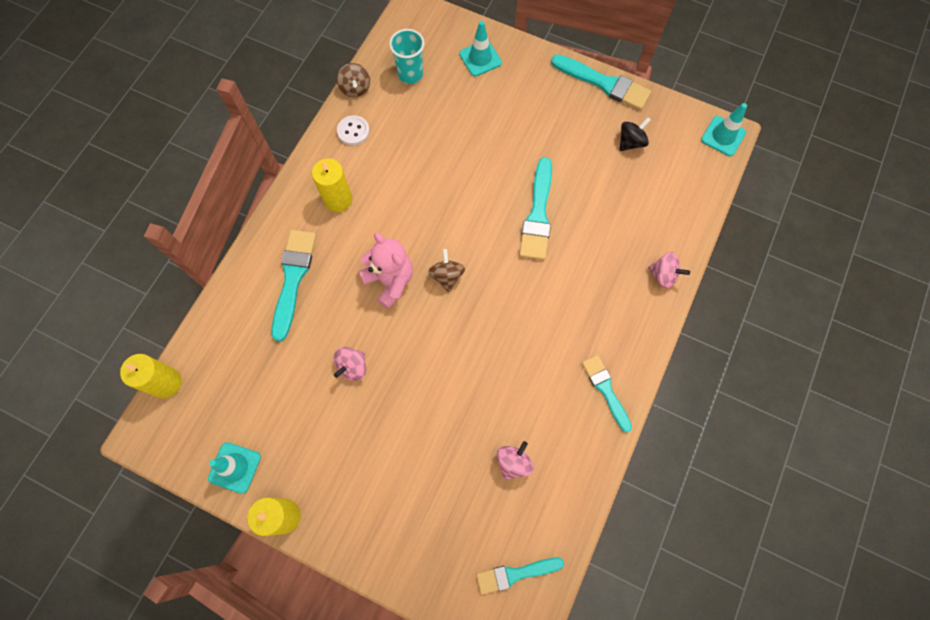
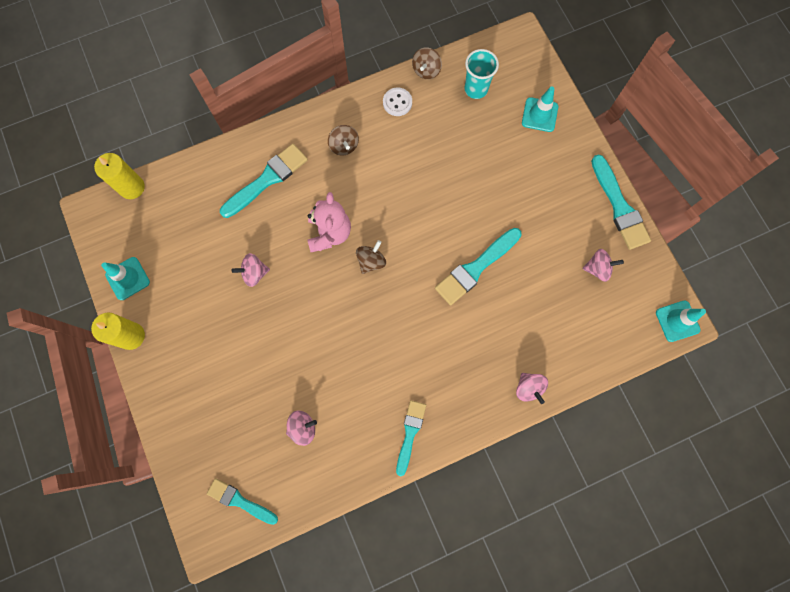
camera: 40 degrees right, 5 degrees up
yellow candle [312,158,352,212] -> brown spinning top [328,125,359,156]
black spinning top [620,117,651,151] -> pink spinning top [583,249,624,282]

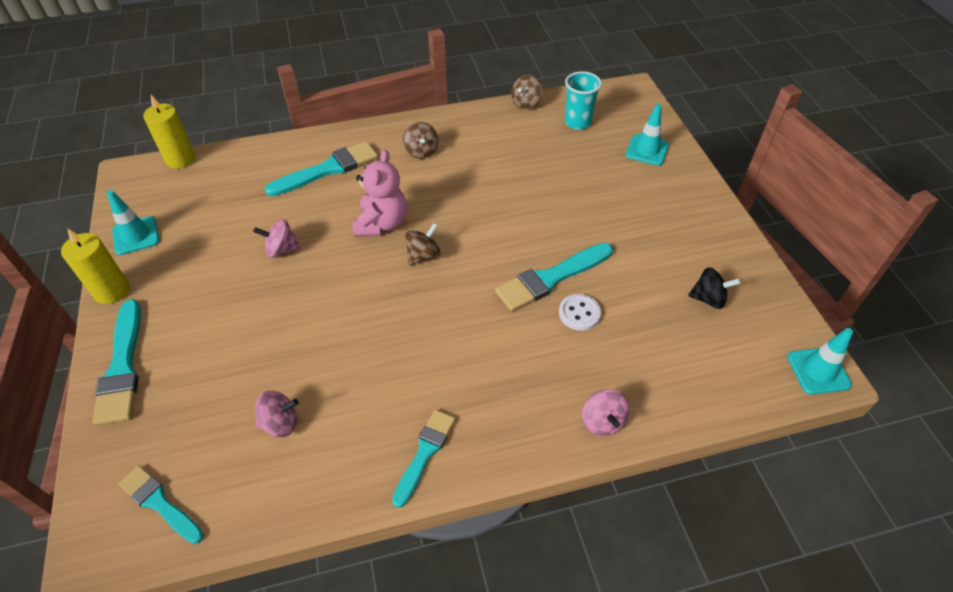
camera: 10 degrees right, 25 degrees down
white button [383,88,412,116] -> white button moved to [559,294,601,331]
pink spinning top [583,249,624,282] -> black spinning top [688,267,741,309]
turquoise brush [591,155,651,250] -> turquoise brush moved to [92,299,141,425]

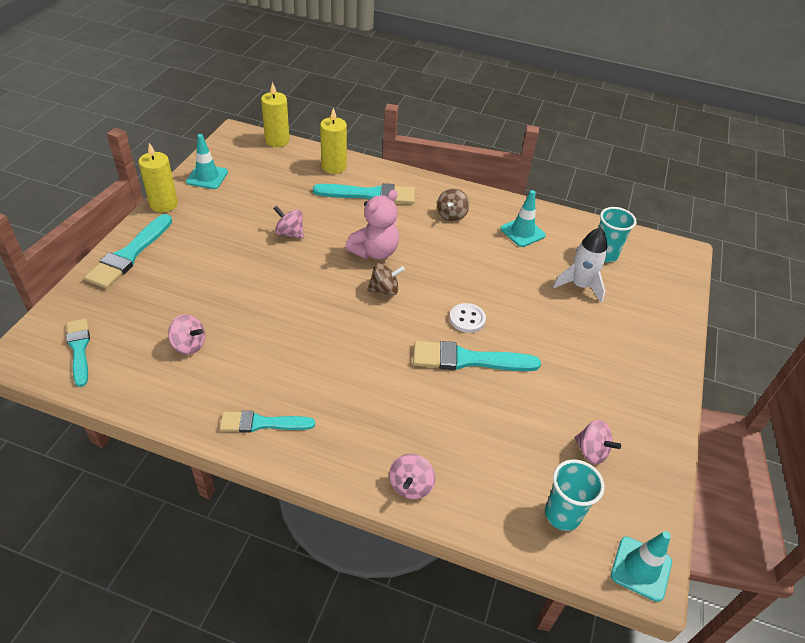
camera: 30 degrees right, 5 degrees down
turquoise brush [392,410,455,508] -> turquoise brush turned 150 degrees counterclockwise [220,411,315,432]
brown spinning top [511,75,542,109] -> none
white button [559,294,601,331] -> white button moved to [449,303,486,333]
turquoise traffic cone [626,104,669,166] -> turquoise traffic cone moved to [500,190,546,247]
black spinning top [688,267,741,309] -> pink spinning top [574,420,621,465]
none -> yellow candle [320,108,347,174]
none -> turquoise cup [545,459,605,531]
none -> white rocket [553,227,607,303]

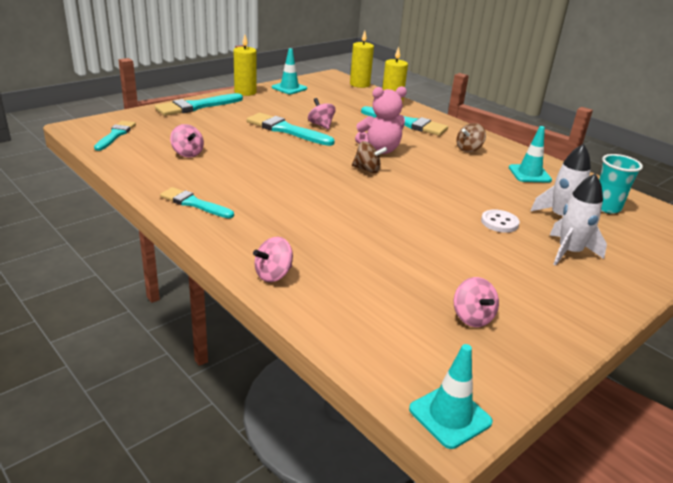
camera: 30 degrees right, 15 degrees down
turquoise brush [413,341,541,371] -> turquoise brush moved to [247,113,335,146]
white button [449,303,486,333] -> white button moved to [481,210,520,233]
turquoise cup [545,459,605,531] -> none
none -> white rocket [549,174,607,265]

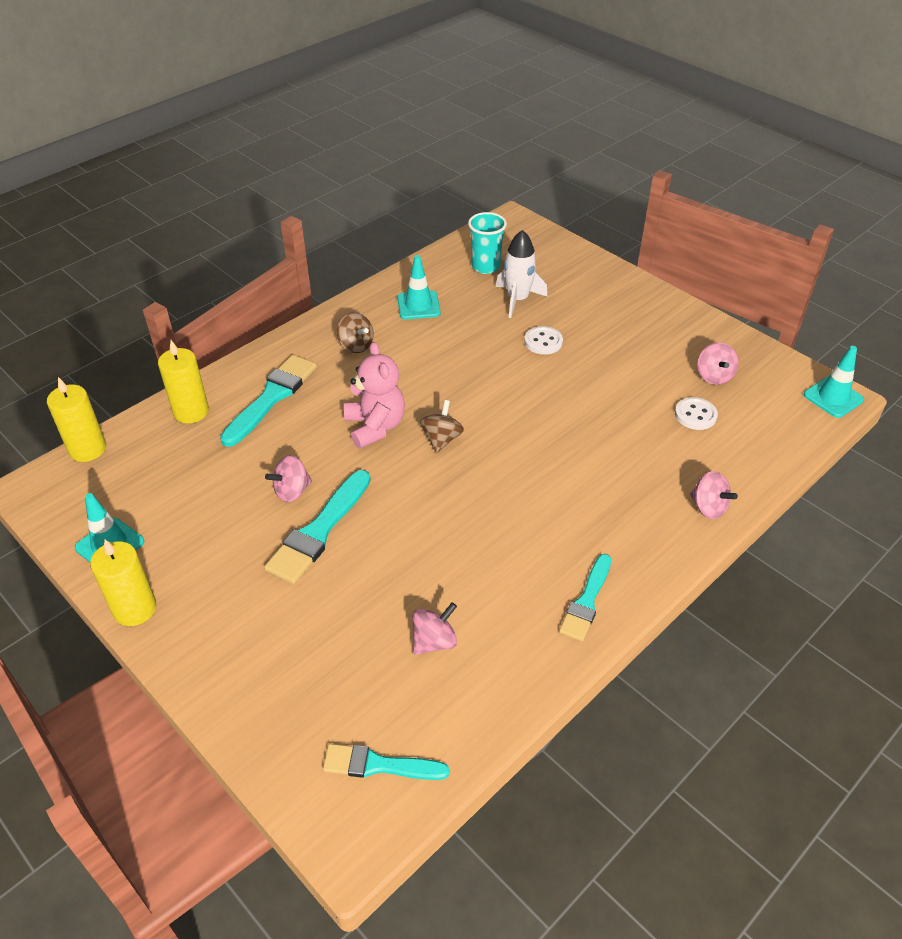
camera: 90 degrees left, 15 degrees up
turquoise brush [155,93,243,116] -> none
pink spinning top [454,277,499,327] -> pink spinning top turned 105 degrees clockwise [698,343,739,385]
white rocket [549,174,607,265] -> none
none -> white button [675,397,718,430]

